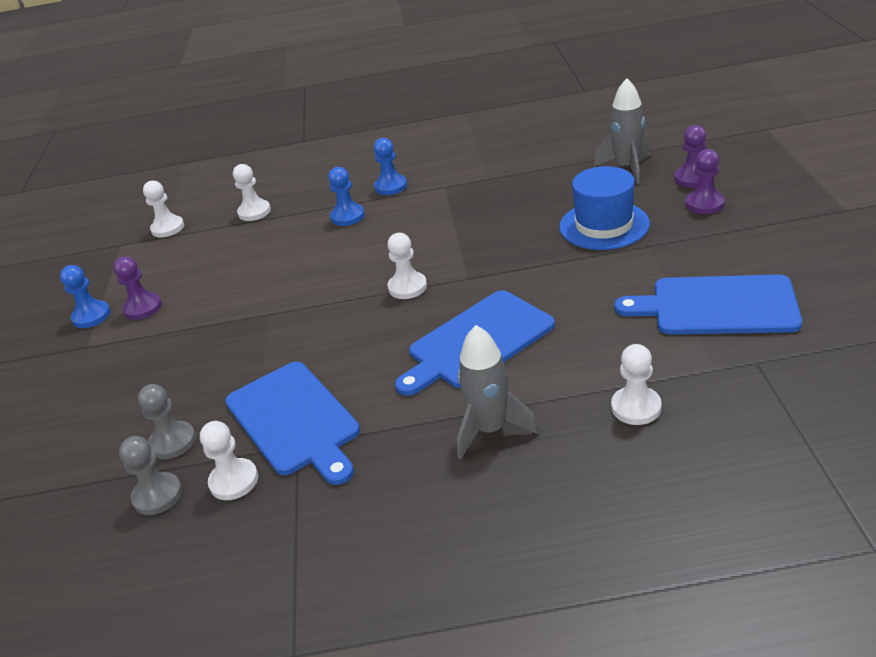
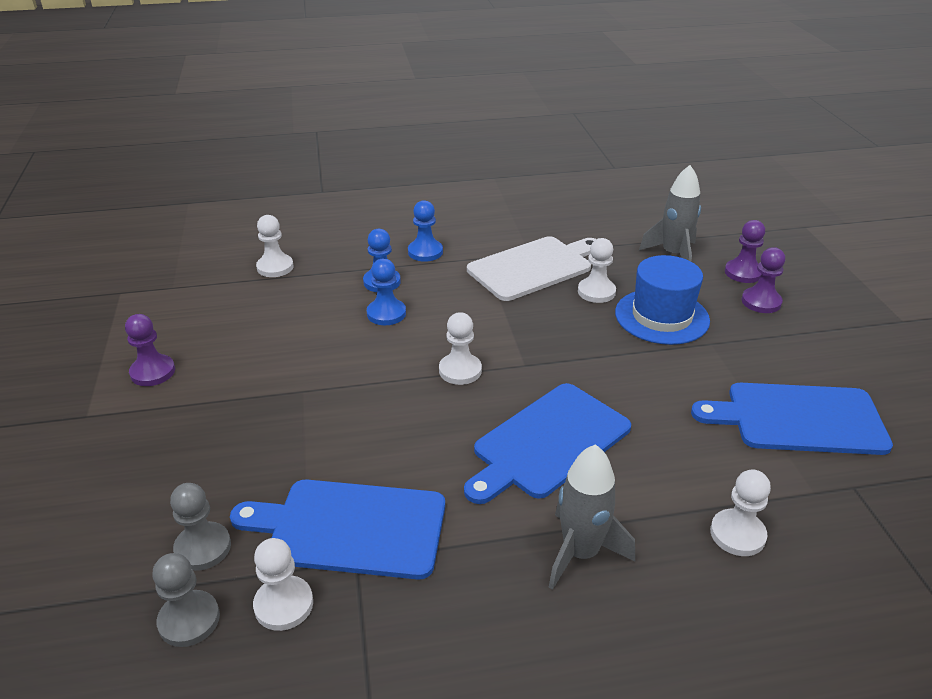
camera: 10 degrees left, 0 degrees up
blue pawn [60,265,111,328] -> blue pawn moved to [367,259,406,325]
white pawn [143,181,184,237] -> white pawn moved to [578,238,616,303]
blue cutting board [225,361,360,485] -> blue cutting board turned 135 degrees clockwise [230,480,445,580]
none -> white cutting board [467,236,596,301]

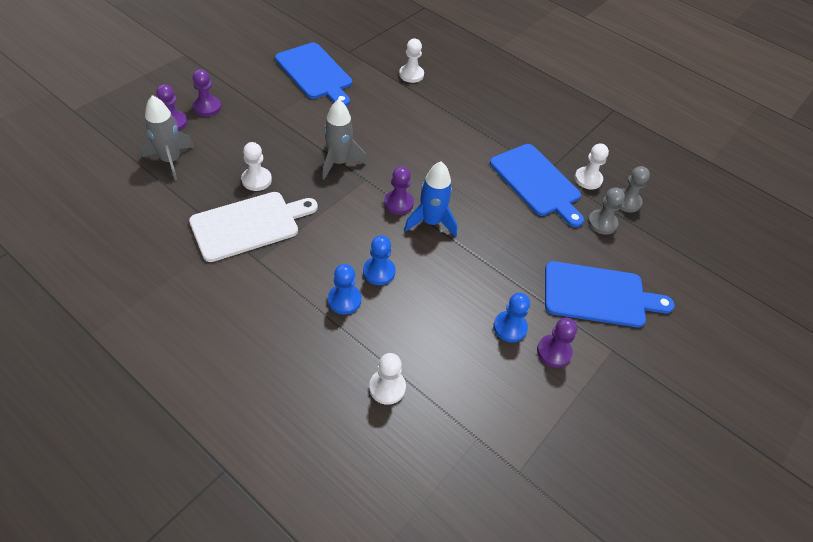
camera: 135 degrees left, 15 degrees up
blue pawn [408,200,443,262] -> blue pawn moved to [493,293,530,342]
white pawn [439,312,482,385] -> purple pawn [384,166,414,215]
blue cutting board [464,383,631,504] -> blue cutting board moved to [545,261,675,327]
white cutting board [467,236,596,301] -> white cutting board turned 135 degrees clockwise [189,192,318,262]
grey rocket [549,444,635,590] -> grey rocket moved to [322,99,367,180]
blue hat [615,255,710,345] -> none
none -> blue rocket [404,161,457,237]

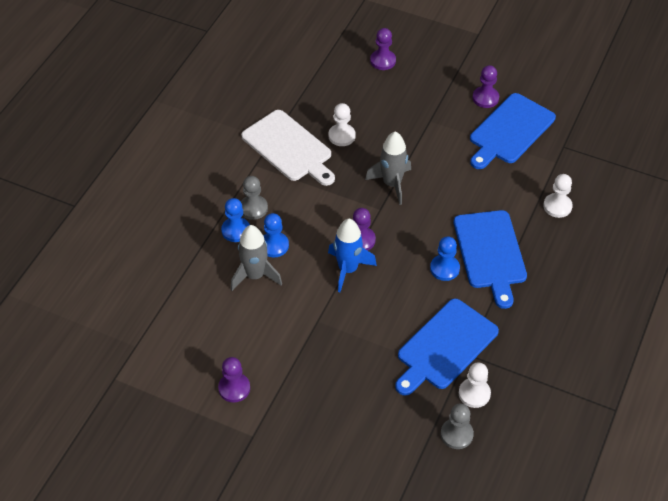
camera: 80 degrees right, 0 degrees up
grey rocket [141,95,194,181] -> grey rocket moved to [231,225,282,291]
purple pawn [193,69,221,116] -> purple pawn moved to [472,65,499,108]
white pawn [369,353,406,405] -> none
blue pawn [493,293,530,342] -> blue pawn moved to [430,236,460,281]
blue cutting board [545,261,675,327] -> blue cutting board moved to [454,210,527,309]
grey pawn [588,188,625,235] -> grey pawn moved to [241,176,268,220]

